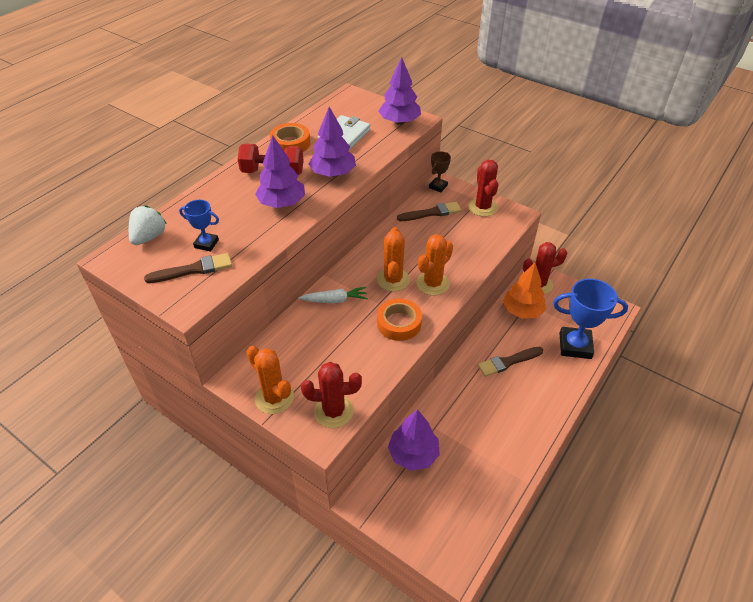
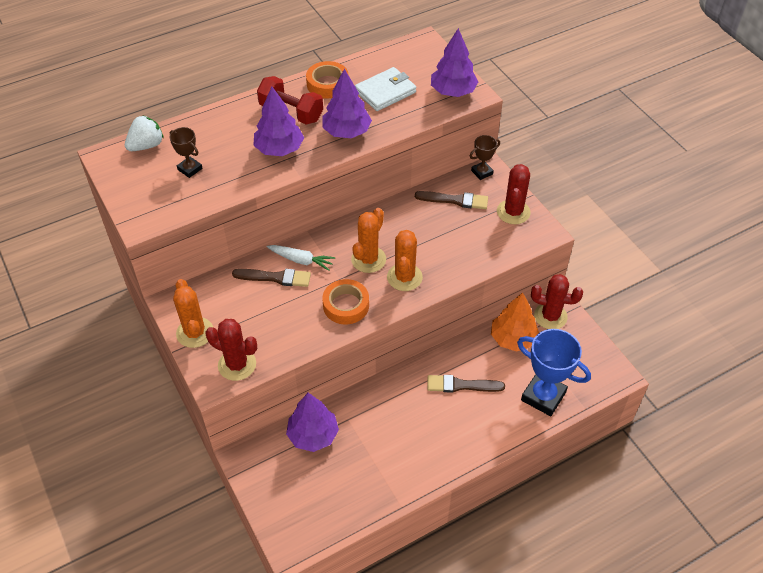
camera: 25 degrees right, 5 degrees up
brown brush [144,253,232,283] -> brown brush moved to [232,269,311,287]
blue trophy [179,200,219,252] -> brown trophy [169,127,203,178]
orange cactus [416,234,453,295] -> orange cactus turned 60 degrees counterclockwise [387,230,423,291]

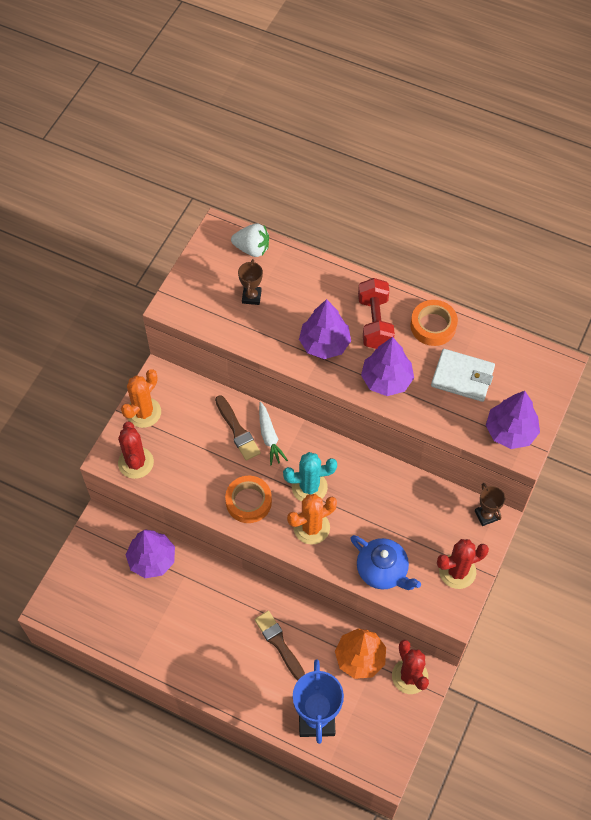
camera: 55 degrees right, 10 degrees up
orange cactus [351,208,386,273] -> turquoise cactus [283,452,337,502]
brown brush [415,191,488,209] -> none
brown trophy [470,135,500,180] -> brown trophy turned 45 degrees clockwise [475,483,505,526]
none -> blue teapot [350,535,421,590]

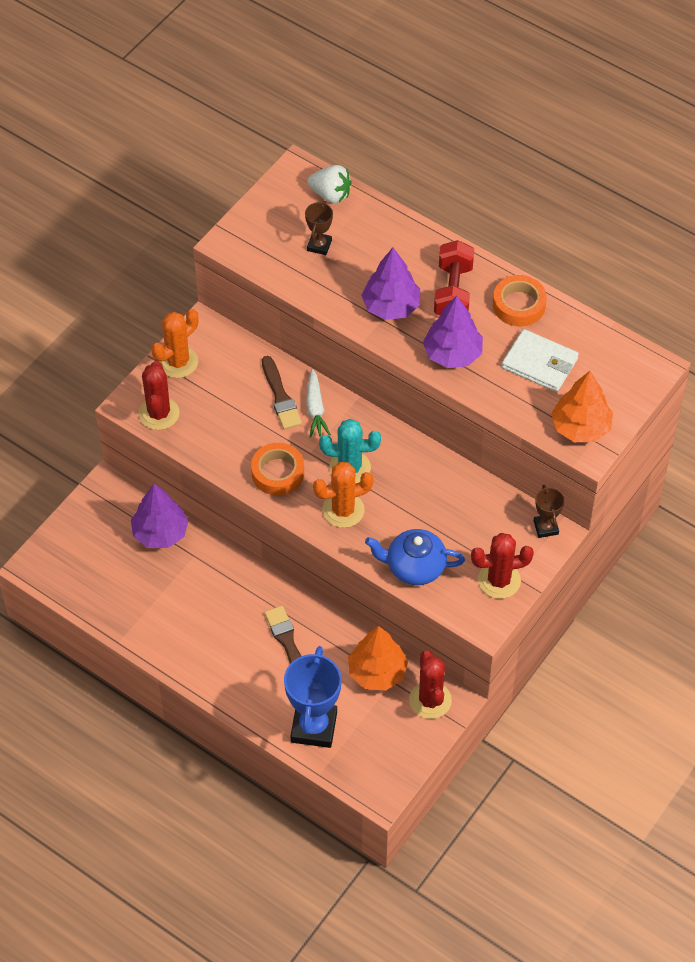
camera: 10 degrees right, 5 degrees down
blue teapot [350,535,421,590] -> blue teapot turned 135 degrees clockwise [365,529,465,585]
purple tree [486,391,540,449] -> orange tree [551,371,613,442]

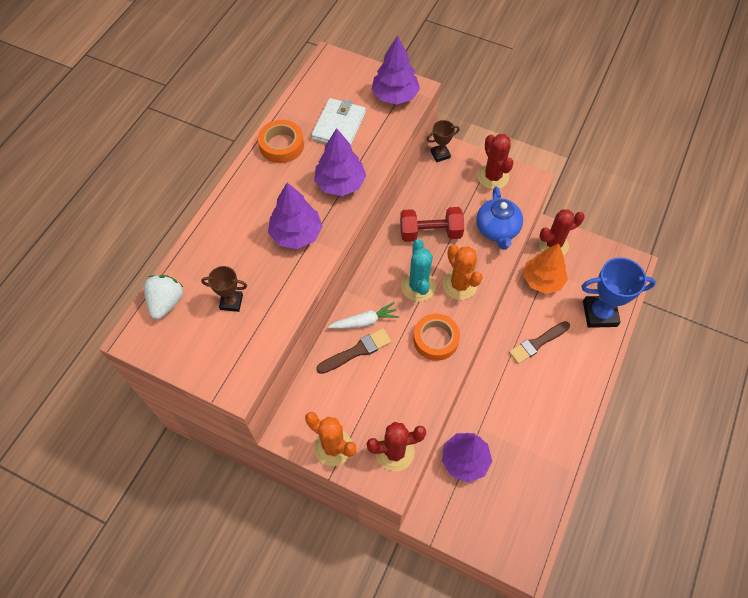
camera: 100 degrees left, 5 degrees up
red dumbbell [434,240,474,316] -> red dumbbell moved to [400,207,464,242]
orange tree [551,371,613,442] -> purple tree [371,35,420,105]

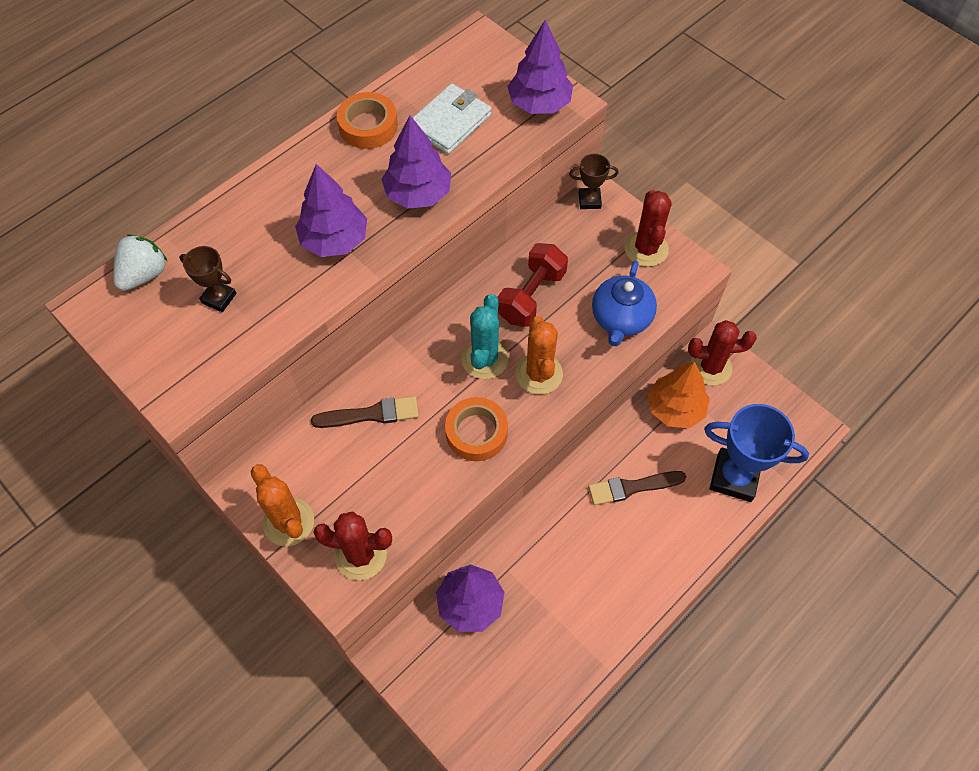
camera: 20 degrees right, 0 degrees up
white carrot [328,302,399,329] -> none
red dumbbell [400,207,464,242] -> red dumbbell turned 75 degrees counterclockwise [497,243,568,327]

